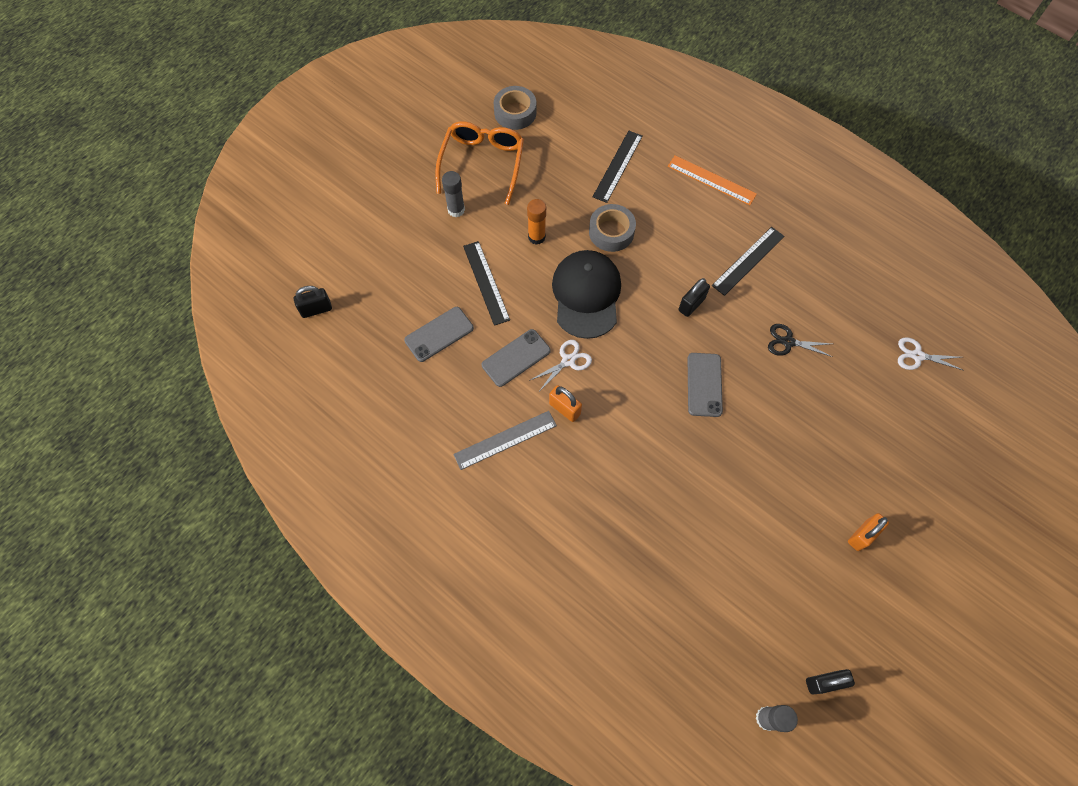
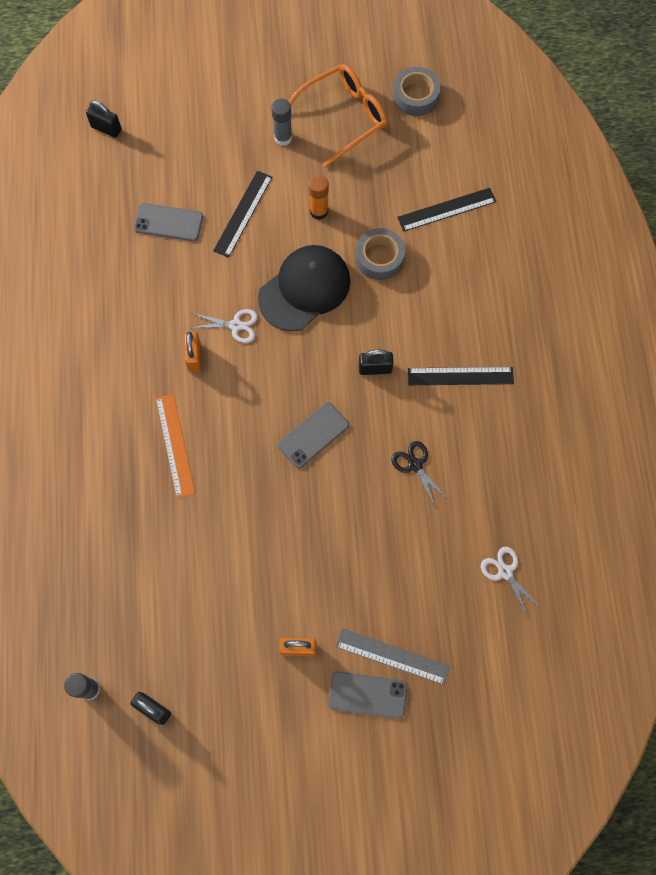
camera: 45 degrees right, 5 degrees up
grey ruler [453,411,557,470] -> grey ruler moved to [335,628,450,685]
grey phone [482,329,551,387] -> grey phone moved to [329,671,407,719]
orange ruler [668,155,757,205] -> orange ruler moved to [156,394,195,498]

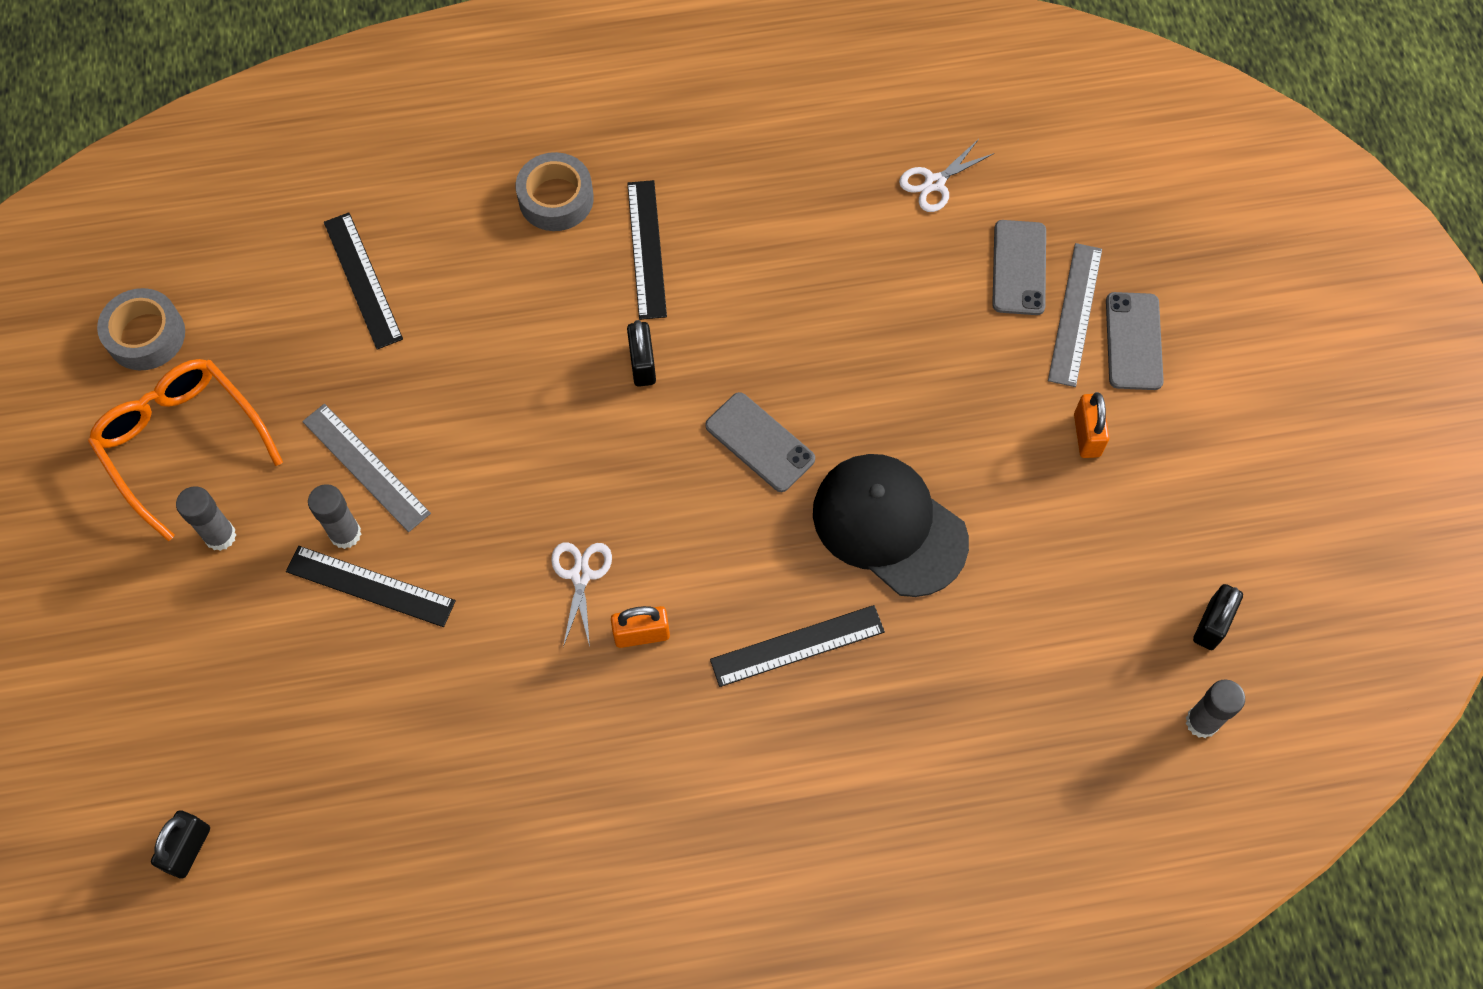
camera: 95 degrees left, 5 degrees down
grey phone [134,203,203,241] -> grey phone moved to [992,220,1046,315]
orange ruler [156,394,195,498] -> black ruler [710,605,885,687]
black cap [258,245,350,331] -> black cap moved to [813,454,969,597]
orange glue stick [309,175,329,220] -> grey ruler [302,404,431,532]
grey tape [356,228,405,280] -> grey tape moved to [516,152,594,231]
black scissors [391,441,449,507] -> none
none -> grey glue stick [308,484,361,549]

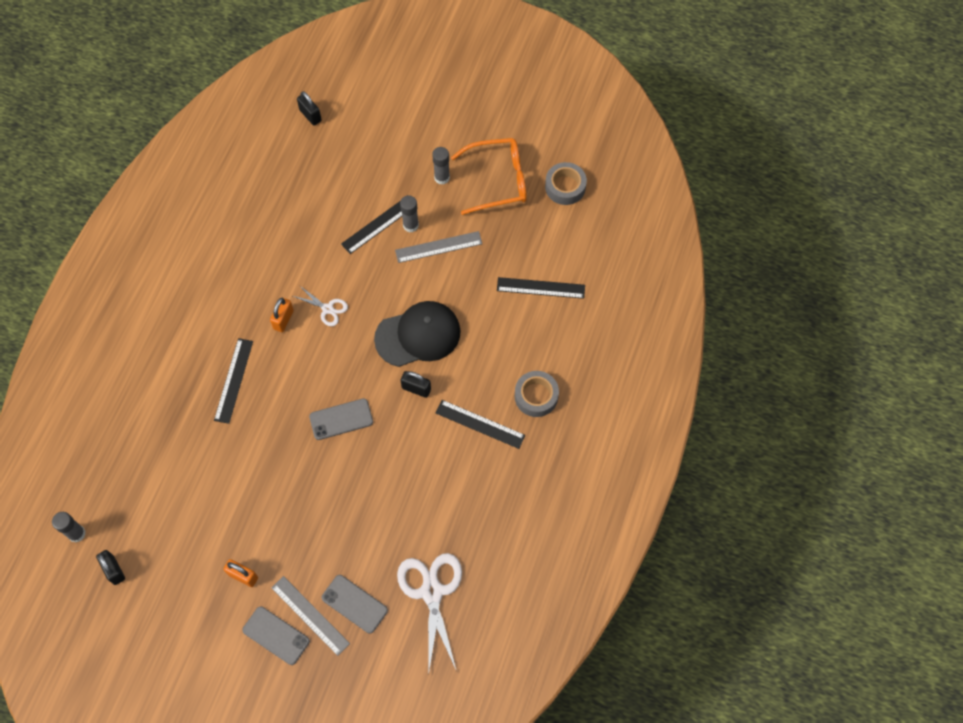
camera: 120 degrees right, 0 degrees up
black cap [813,454,969,597] -> black cap moved to [374,301,461,367]
white scissors [899,139,994,212] -> white scissors [397,553,462,676], size x1.91

